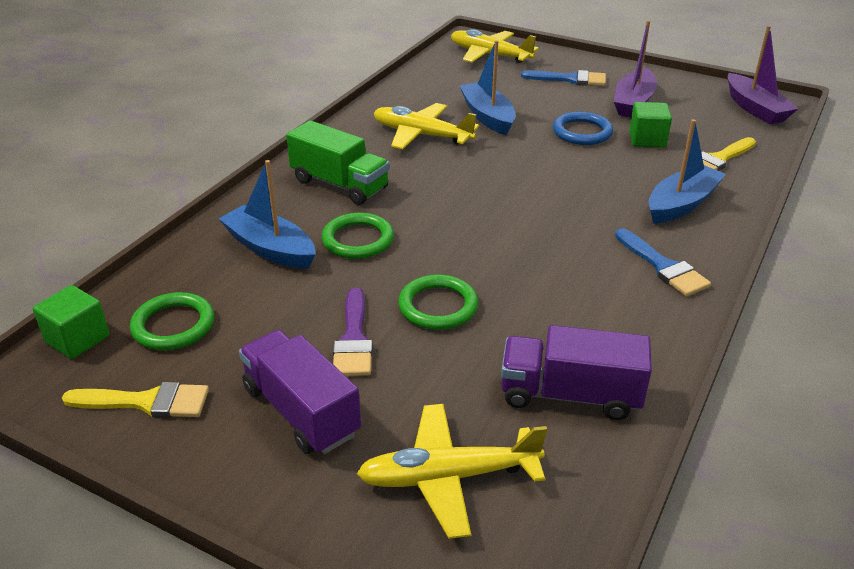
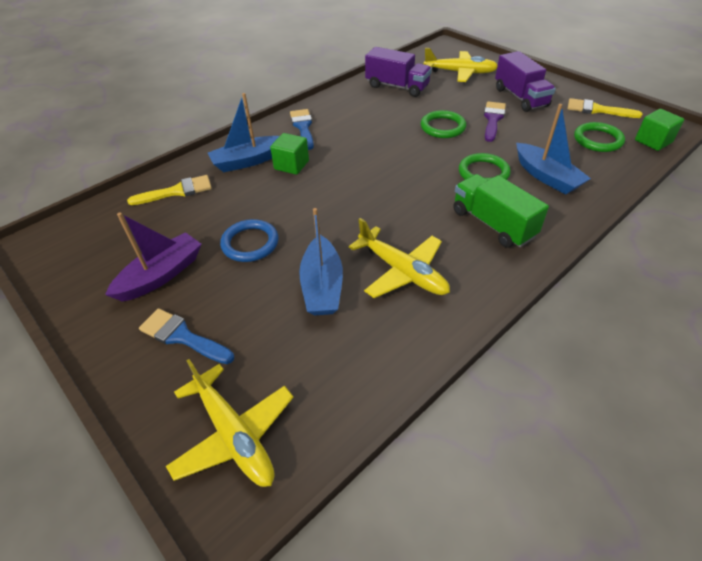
camera: 160 degrees left, 10 degrees up
green cube [629,102,672,148] -> green cube moved to [270,133,309,175]
purple boat [728,26,798,124] -> none

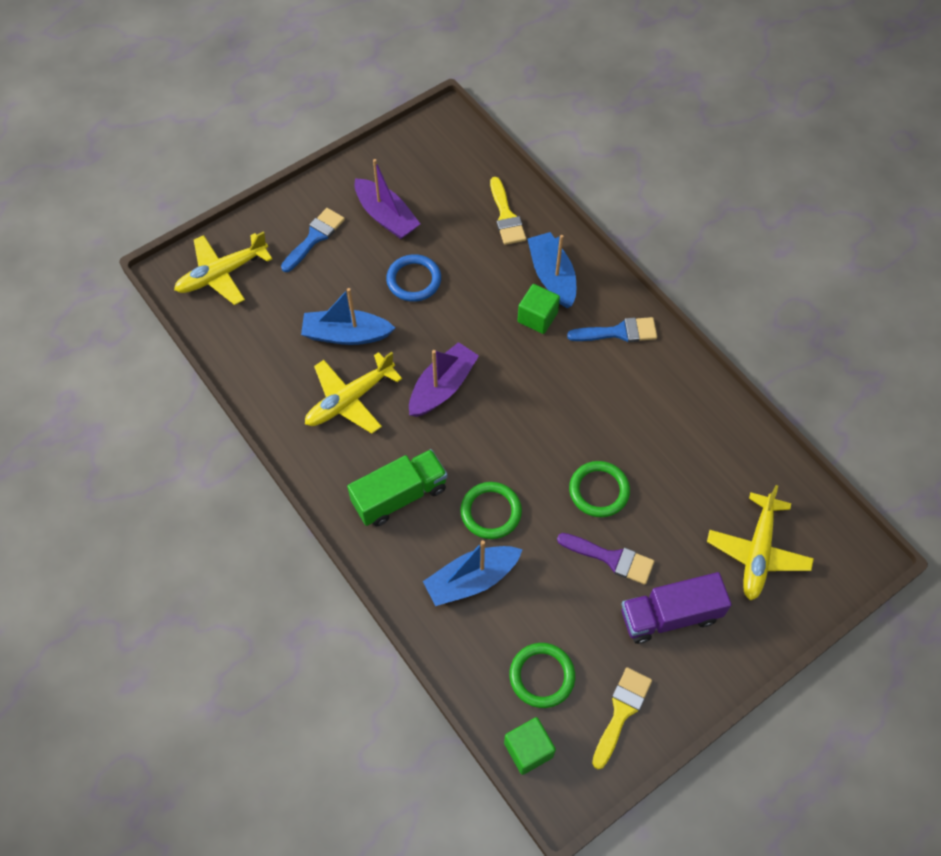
camera: 95 degrees right, 15 degrees up
purple truck [365,47,432,97] -> none
none -> purple boat [409,342,479,417]

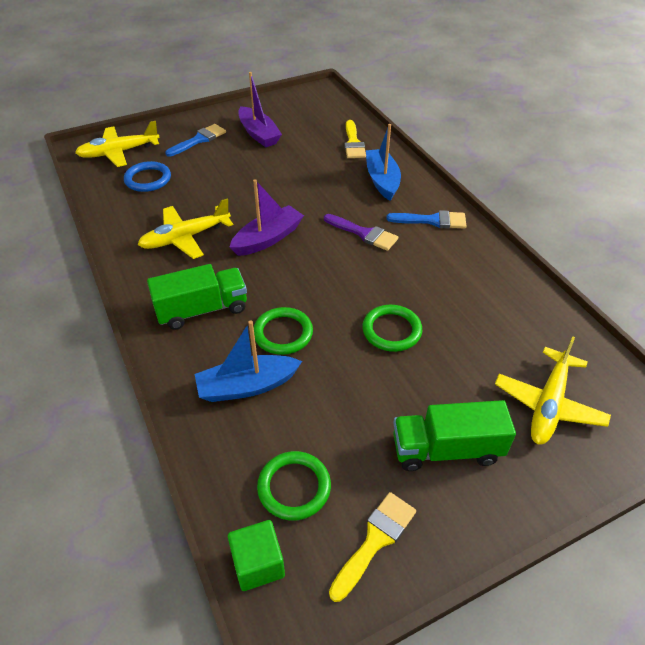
camera: 10 degrees right, 15 degrees down
blue boat [301,288,395,345] -> none
blue ring [386,254,441,302] -> blue ring moved to [124,161,171,192]
green cube [517,284,560,334] -> none
purple brush [557,533,654,585] -> purple brush moved to [324,214,398,251]
purple truck [622,572,732,644] -> green truck [393,400,516,471]

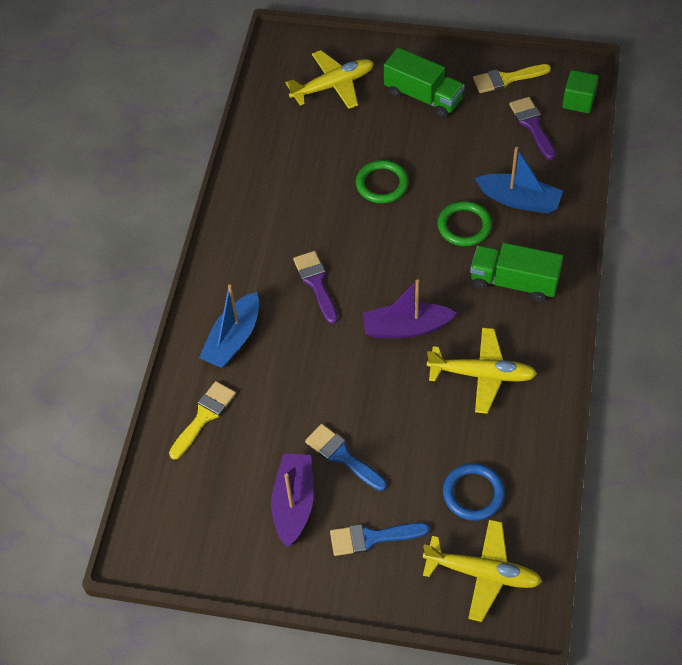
camera: 140 degrees left, 10 degrees up
green ring [257,451,331,521] -> purple brush [509,97,556,160]
blue brush [387,210,466,229] -> blue brush moved to [305,424,386,491]

